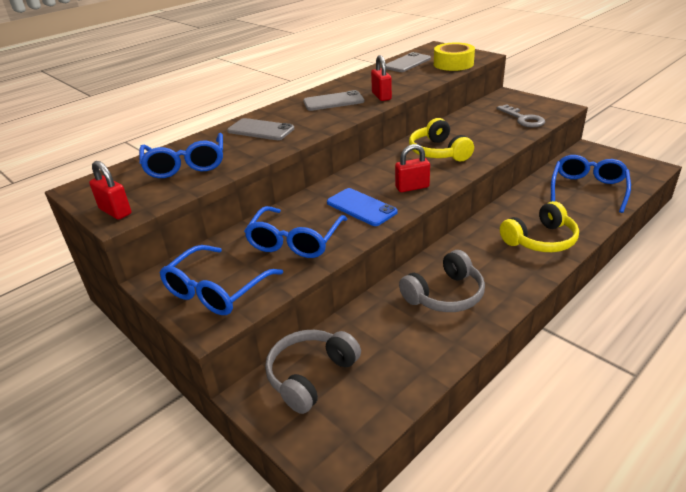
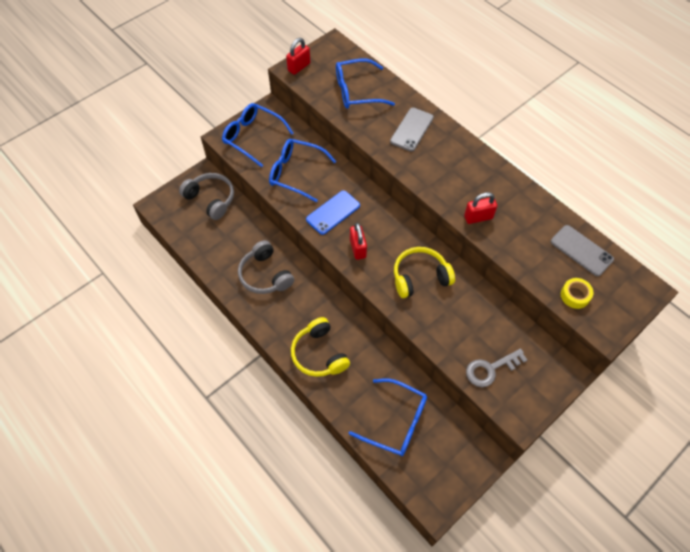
camera: 90 degrees right, 25 degrees up
grey phone [303,90,364,111] -> none
yellow tape [434,42,475,71] -> yellow tape [561,278,593,309], size x0.61

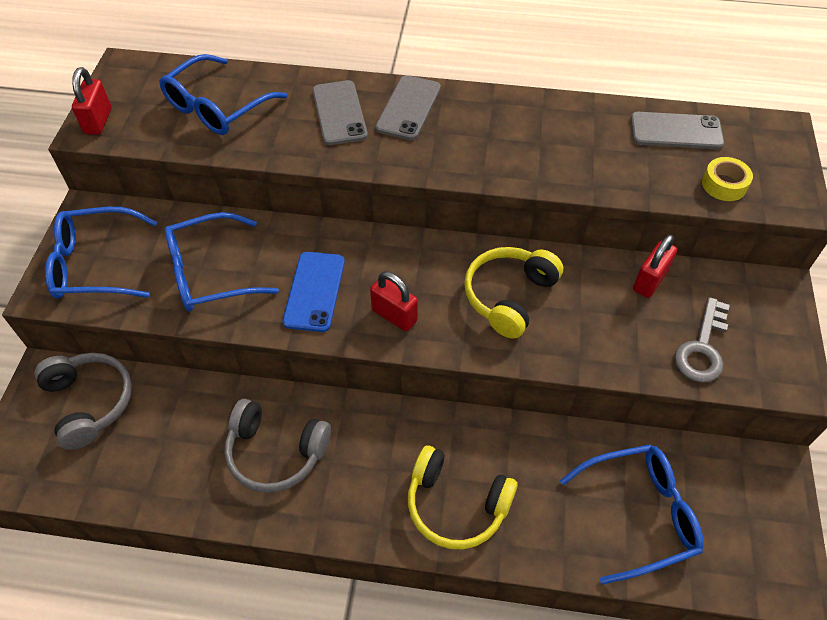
camera: 40 degrees left, 5 degrees down
grey headphones [179,173,234,220] -> grey headphones turned 60 degrees clockwise [34,353,132,450]
red padlock [464,192,497,224] -> red padlock moved to [633,234,677,298]
none -> grey phone [375,75,441,140]

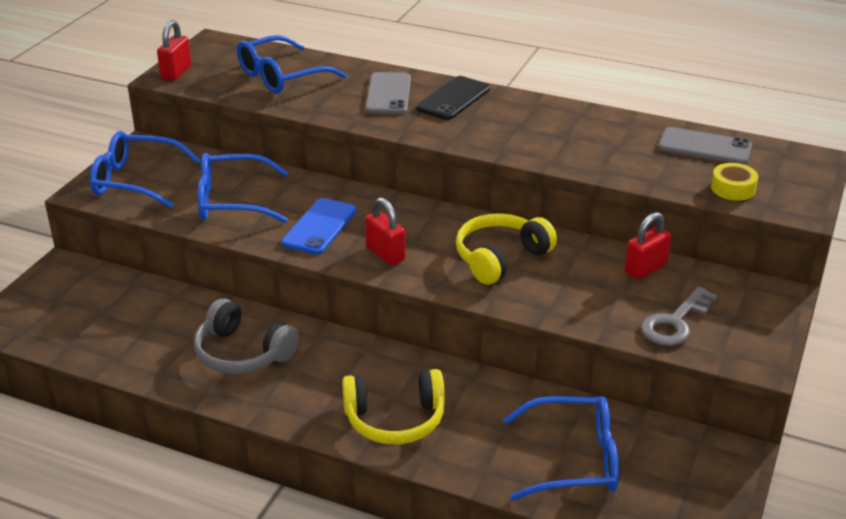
camera: 15 degrees right, 20 degrees down
grey headphones [34,353,132,450] -> none
grey phone [375,75,441,140] -> black phone [416,76,490,120]
yellow headphones [408,445,518,549] -> yellow headphones turned 45 degrees counterclockwise [342,369,445,444]

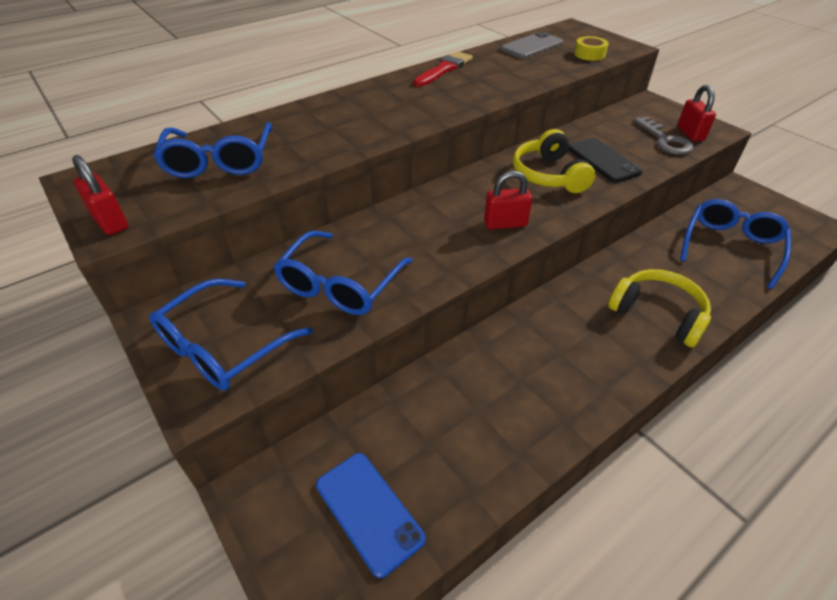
camera: 60 degrees left, 10 degrees up
grey headphones [194,298,299,374] -> none
blue phone [281,198,357,255] -> blue phone moved to [316,453,426,578]
yellow headphones [342,369,445,444] -> yellow headphones turned 75 degrees counterclockwise [608,269,711,347]
grey phone [365,72,411,114] -> none
black phone [416,76,490,120] -> black phone moved to [568,138,642,183]
red padlock [625,212,671,280] -> red padlock moved to [677,85,716,142]
none -> red brush [413,51,473,87]

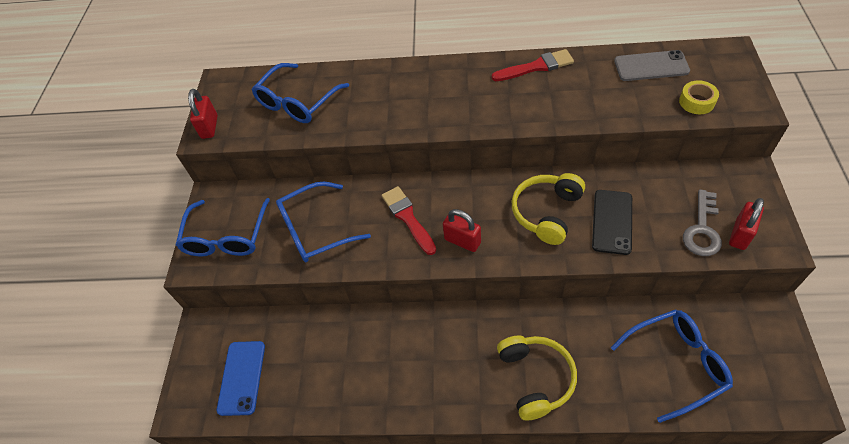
camera: 45 degrees right, 10 degrees up
blue glasses [149,278,313,390] -> blue glasses turned 75 degrees counterclockwise [176,198,270,257]
none -> red brush [382,186,436,255]

